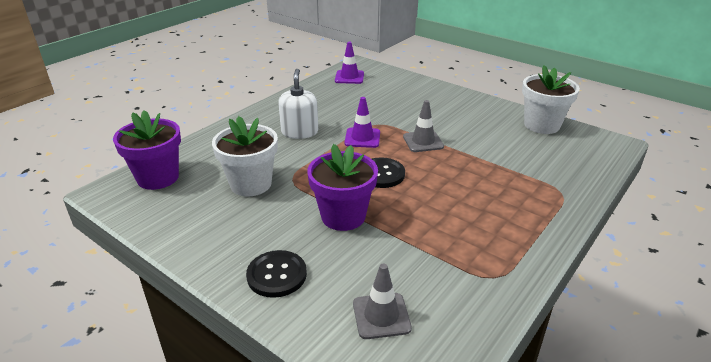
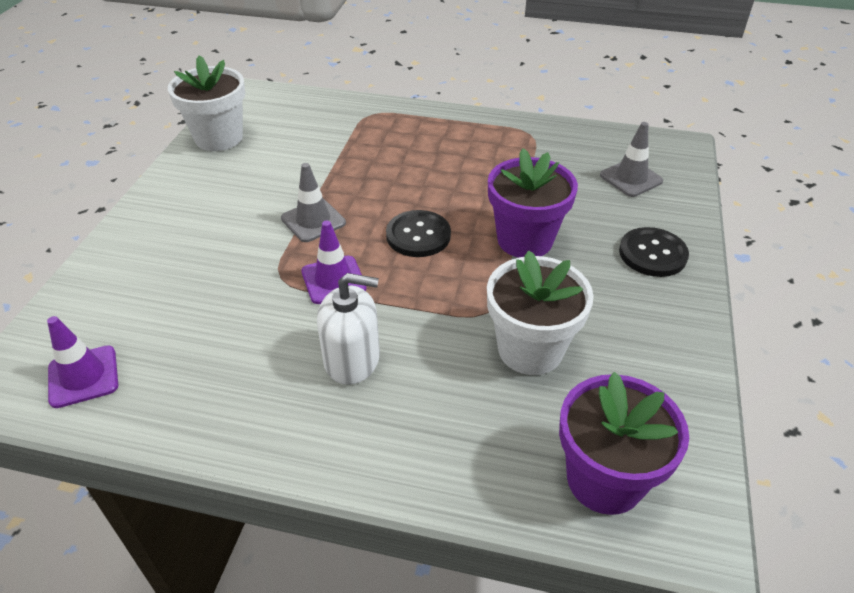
camera: 115 degrees left, 10 degrees up
white soap dispenser [278,69,318,139] -> white soap dispenser turned 150 degrees counterclockwise [317,273,380,385]

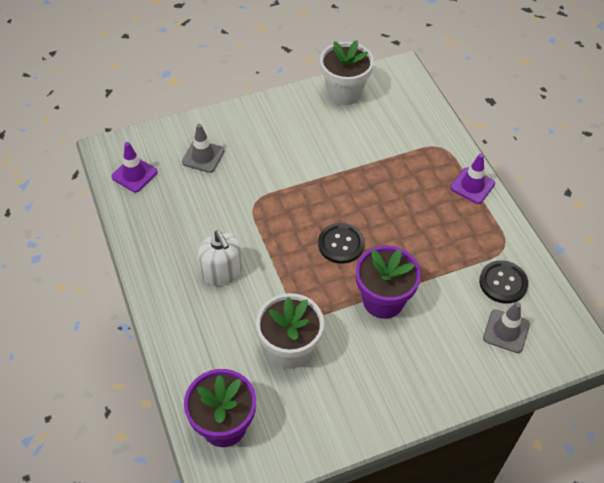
camera: 55 degrees right, 10 degrees up
grey traffic cone [281,163,346,242] -> grey traffic cone moved to [182,124,224,173]
purple traffic cone [301,220,367,304] -> purple traffic cone moved to [450,153,495,204]
black button [619,227,689,277] -> black button moved to [479,260,528,304]

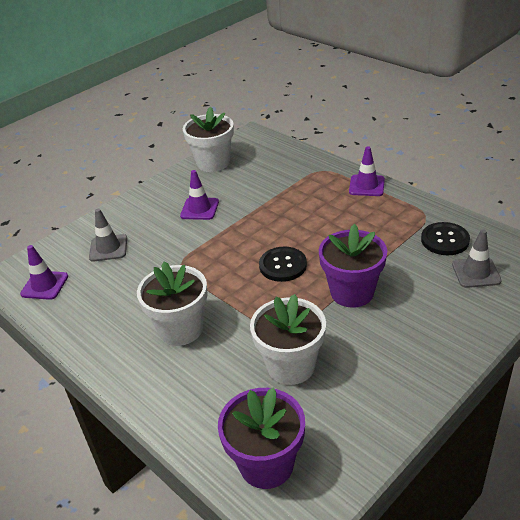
camera: 20 degrees left, 15 degrees down
white soap dispenser [198,231,242,286] -> white flower pot [137,262,208,346]
none -> purple traffic cone [180,170,219,220]

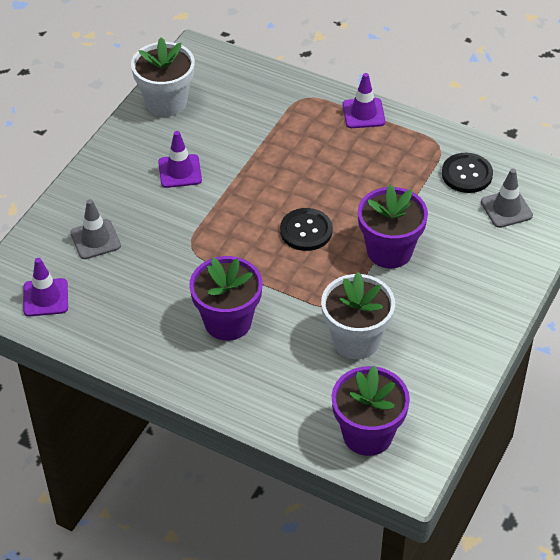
camera: 20 degrees left, 10 degrees up
white flower pot [137,262,208,346] -> purple flower pot [189,256,262,341]

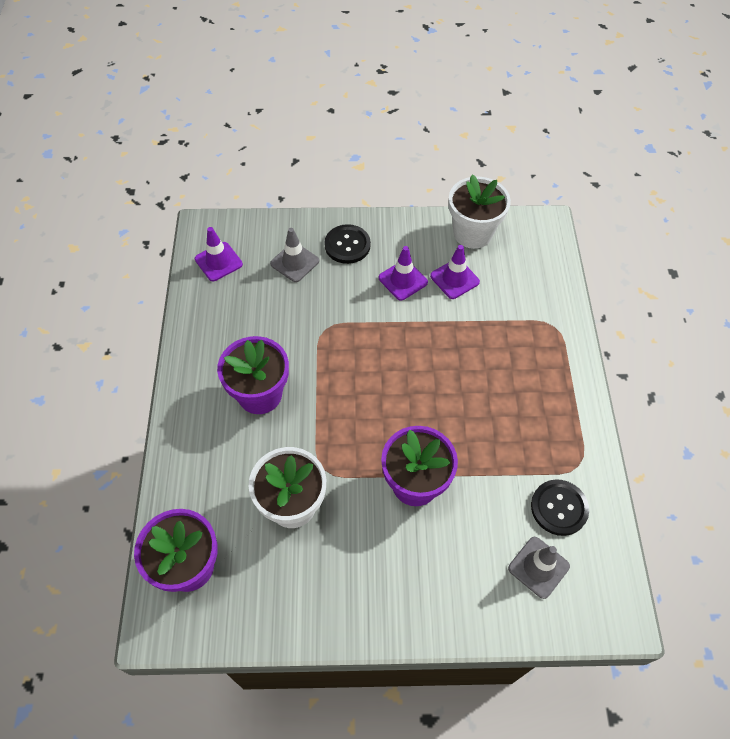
camera: 60 degrees right, 10 degrees up
black button [280,208,333,251] -> black button moved to [324,224,371,264]
purple traffic cone [342,73,385,128] -> purple traffic cone moved to [430,245,480,299]

